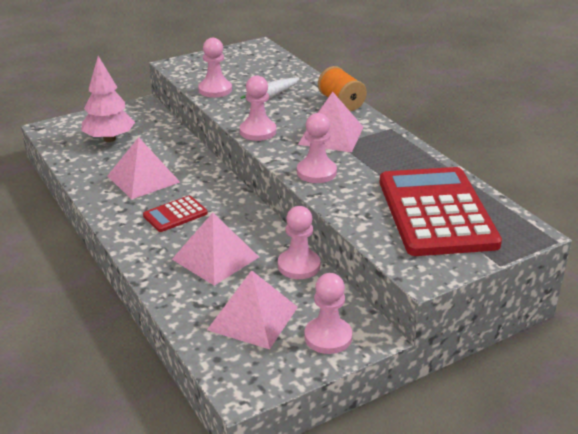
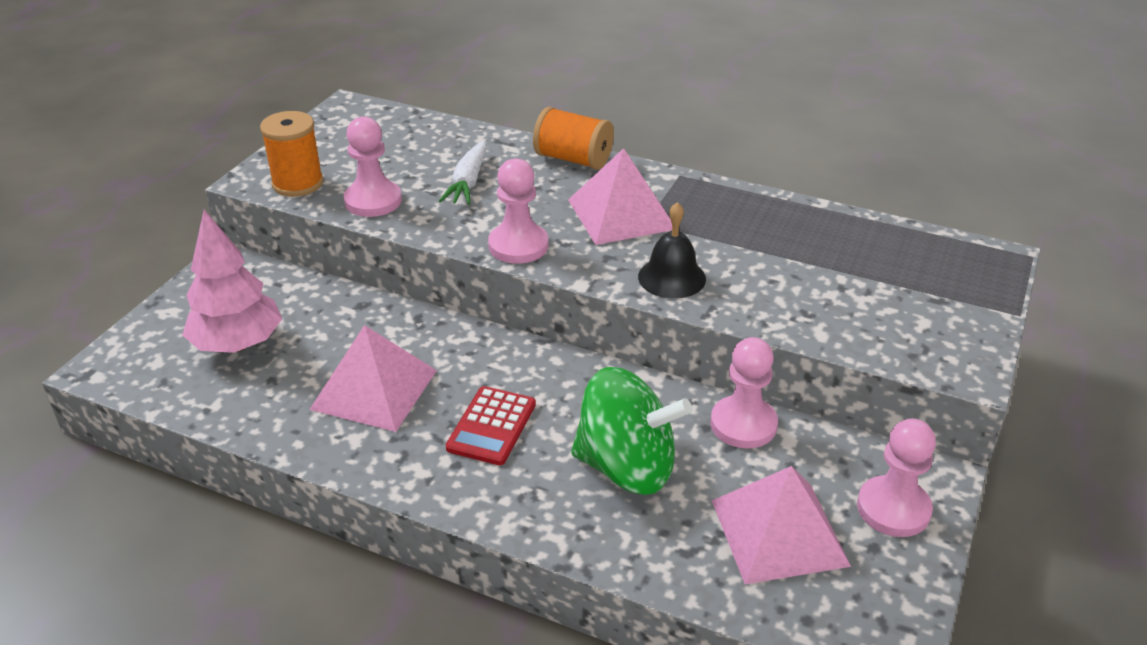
camera: 35 degrees left, 5 degrees up
pink pyramid [172,213,259,286] -> green spinning top [571,367,692,495]
pink pawn [297,113,337,183] -> black bell [638,202,706,299]
red calculator [380,167,502,256] -> none
none -> orange spool [260,111,324,197]

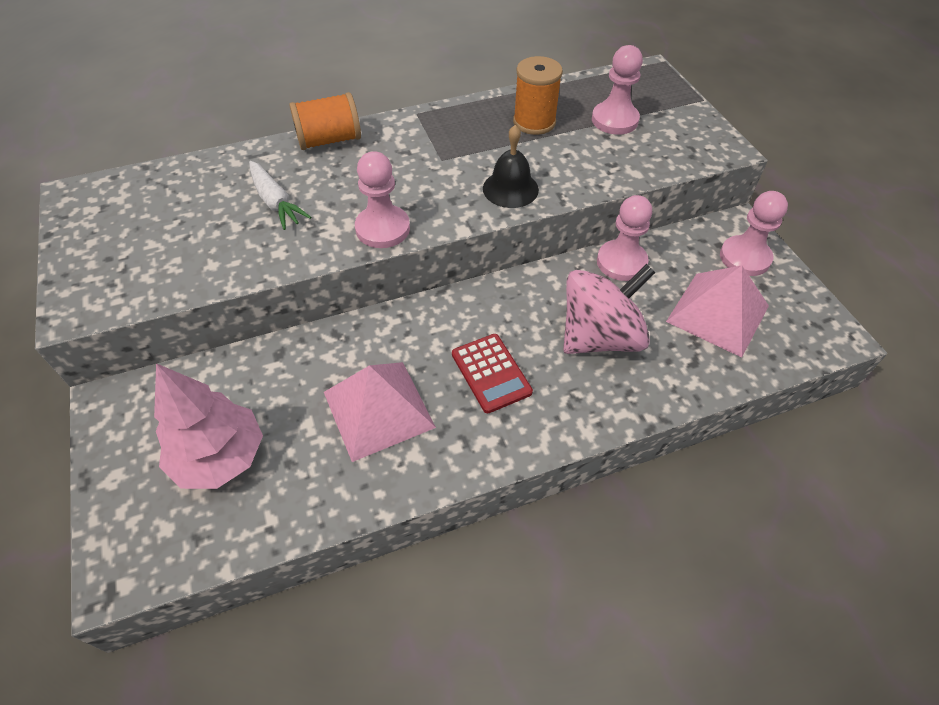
camera: 45 degrees left, 15 degrees up
orange spool [260,111,324,197] -> orange spool moved to [513,56,563,135]
pink pawn [344,117,402,217] -> pink pawn moved to [592,45,643,135]
pink pyramid [568,148,672,245] -> none
green spinning top [571,367,692,495] -> pink spinning top [563,264,656,354]

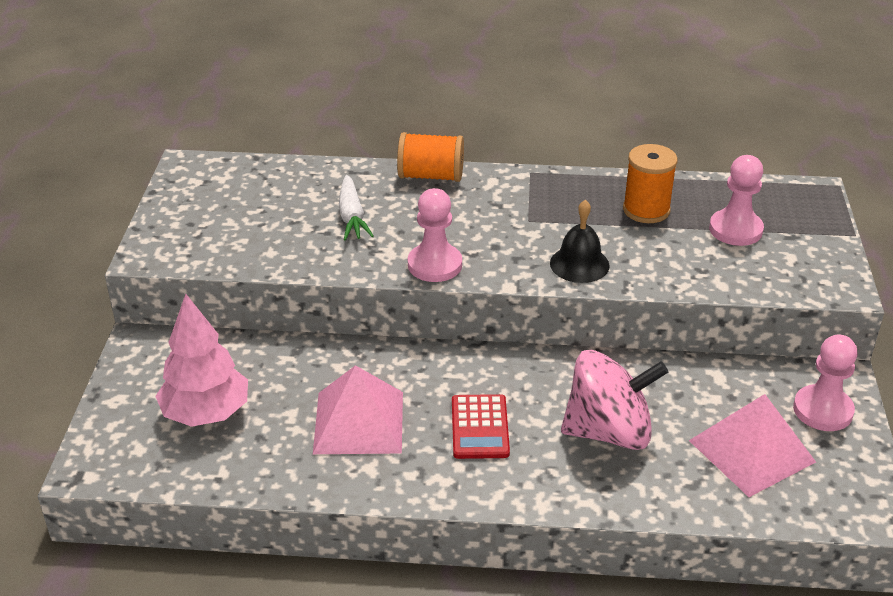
camera: 25 degrees right, 15 degrees down
pink pawn [597,195,652,281] -> none

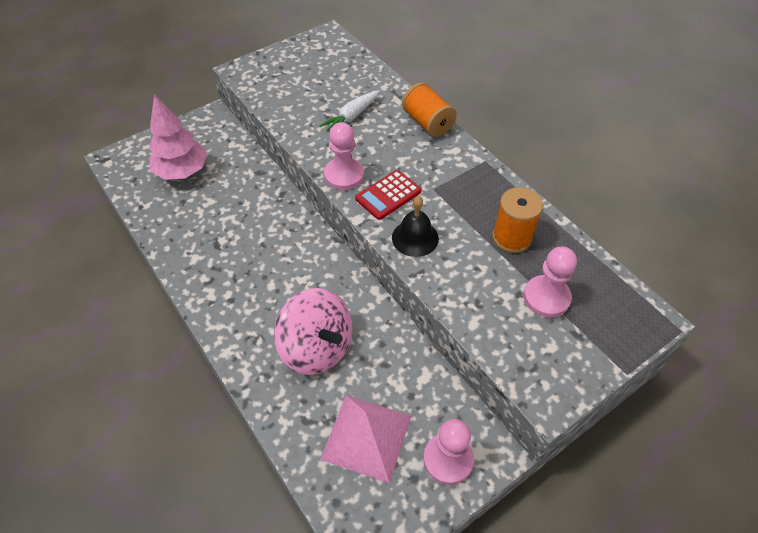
camera: 50 degrees right, 15 degrees up
pink pyramid [313,365,403,454] -> none
red calculator [452,394,510,459] -> red calculator moved to [355,170,421,220]

